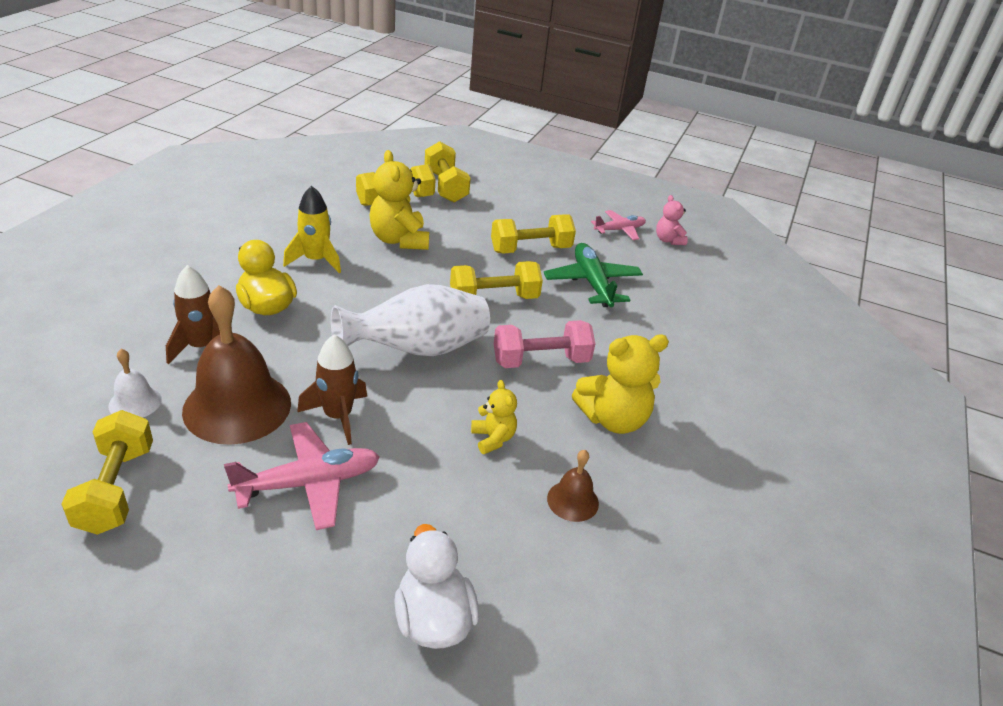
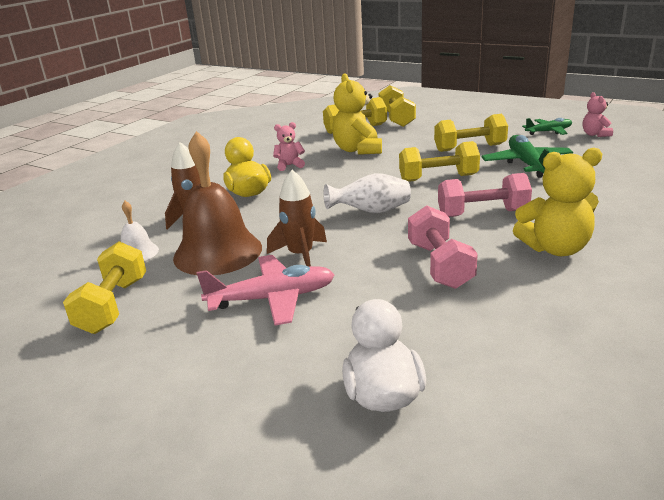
camera: 15 degrees right, 10 degrees down
yellow rocket [283,186,341,273] -> pink teddy bear [273,122,305,171]
white vase [331,284,490,356] -> white vase [323,173,411,213], size x0.64
yellow teddy bear [471,380,517,454] -> pink dumbbell [408,206,478,289]
brown bell [547,450,599,522] -> none
pink plane [591,210,646,240] -> green plane [522,118,572,135]

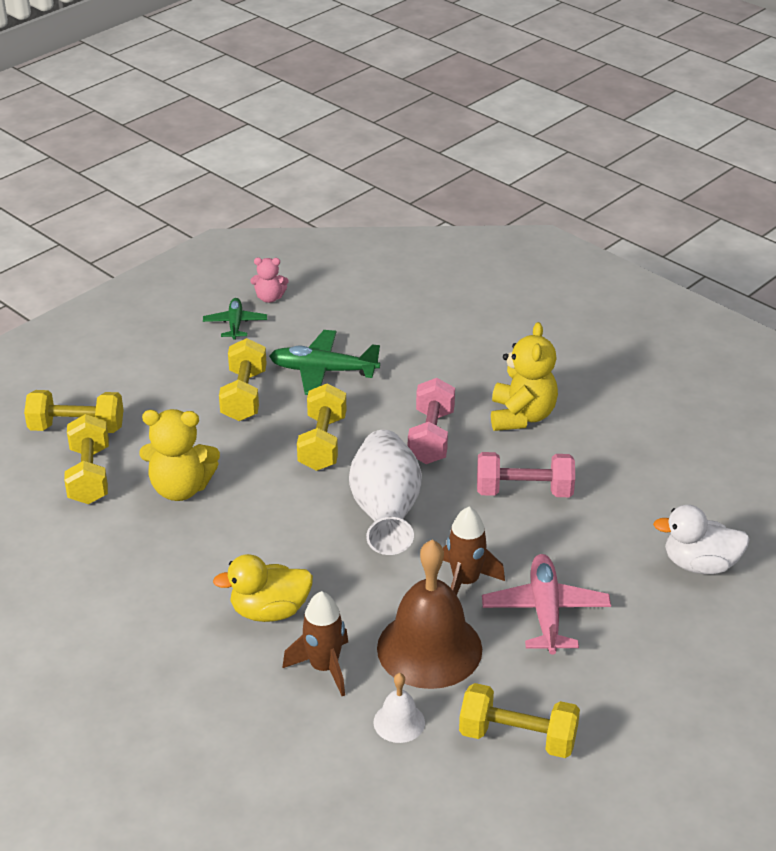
camera: 80 degrees left, 10 degrees up
pink teddy bear [273,122,305,171] -> none
white vase [323,173,411,213] -> white vase [349,430,422,555], size x1.56

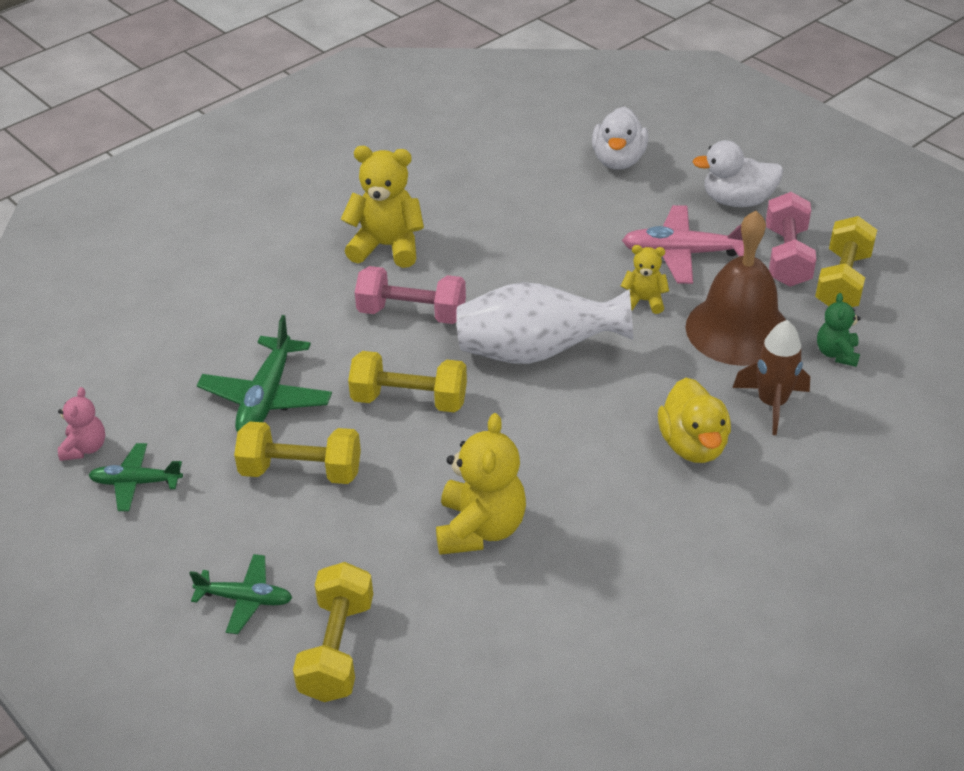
camera: 85 degrees left, 5 degrees up
yellow dumbbell [64,414,109,504] -> none
white bell [373,673,425,743] -> green teddy bear [817,293,861,367]
brown rocket [443,507,505,595] -> yellow teddy bear [621,245,669,314]
pink dumbbell [477,452,575,497] -> pink dumbbell moved to [766,192,816,287]
none -> green plane [189,554,292,634]
none -> white duck [693,140,783,207]

